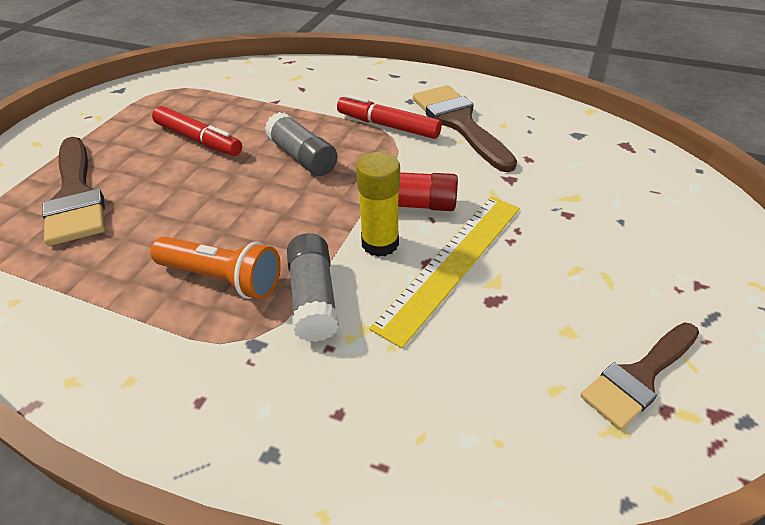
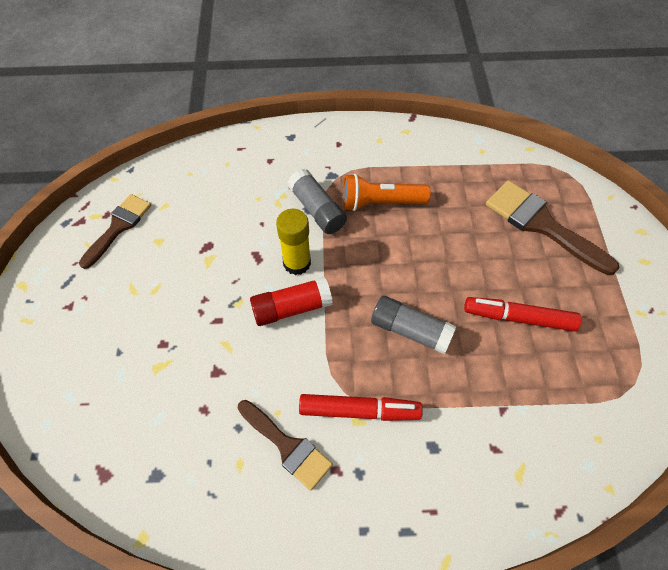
camera: 155 degrees right, 15 degrees up
yellow ruler [369,196,520,348] -> none
brown brush [413,85,517,172] -> brown brush [238,400,333,491], size x0.66

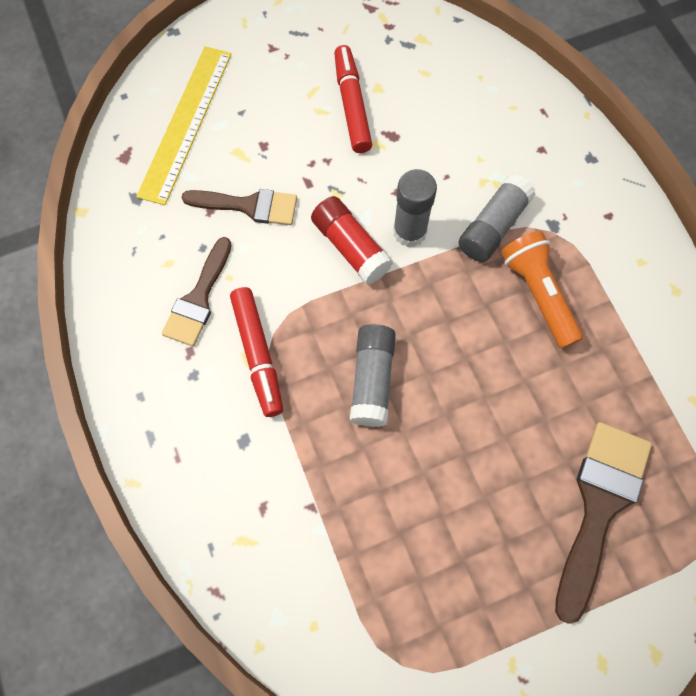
camera: 70 degrees right, 10 degrees up
brown brush [79,194,151,269] -> brown brush moved to [181,189,297,225]
yellow glue stick [276,209,311,275] -> grey glue stick [393,169,437,247]
red marker [464,297,581,331] -> red marker moved to [334,45,372,153]
none -> yellow ruler [136,46,232,205]

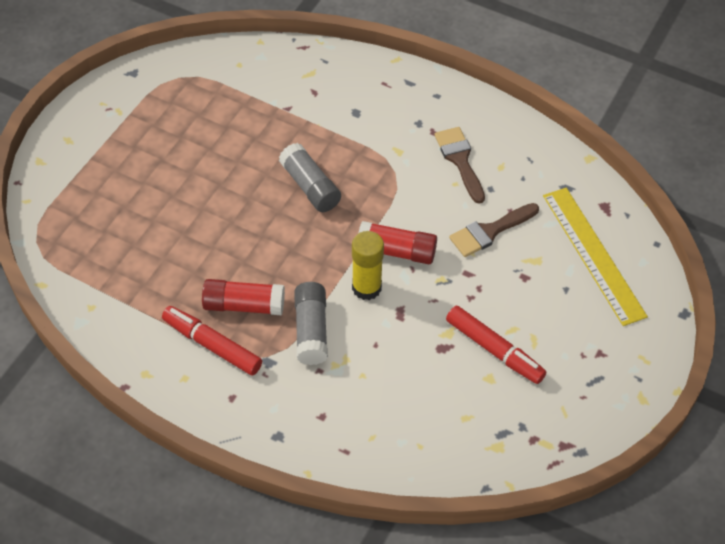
camera: 140 degrees right, 15 degrees down
red marker [230,287,283,417] -> red marker moved to [162,306,262,375]
grey glue stick [393,169,437,247] -> yellow glue stick [352,231,384,300]
orange flashlight [501,231,583,349] -> red glue stick [202,279,285,315]
brown brush [555,422,652,624] -> none

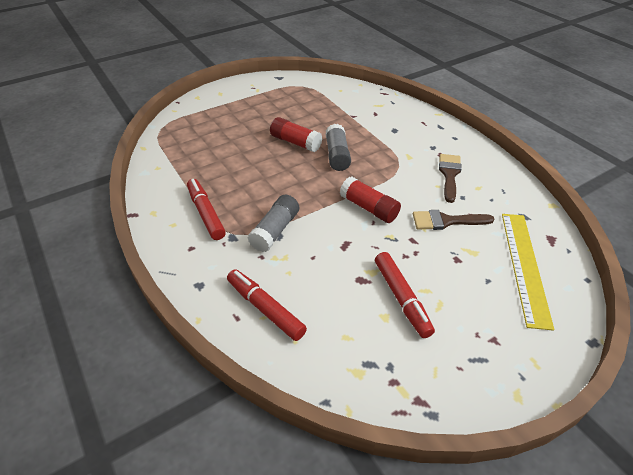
camera: 30 degrees right, 10 degrees down
red glue stick [202,279,285,315] -> red glue stick moved to [270,117,322,152]
yellow glue stick [352,231,384,300] -> none
none -> red marker [227,269,307,341]

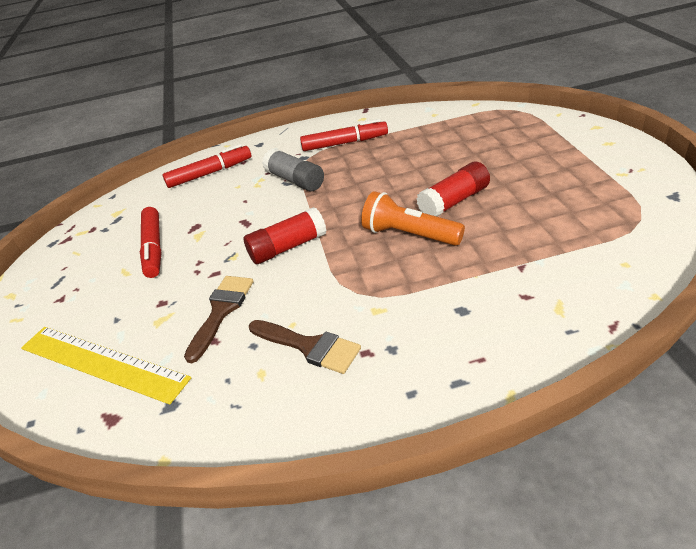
camera: 115 degrees right, 5 degrees down
grey glue stick [325,124,351,171] -> orange flashlight [361,191,465,246]
red marker [375,252,435,338] -> red marker turned 105 degrees counterclockwise [140,207,162,278]

